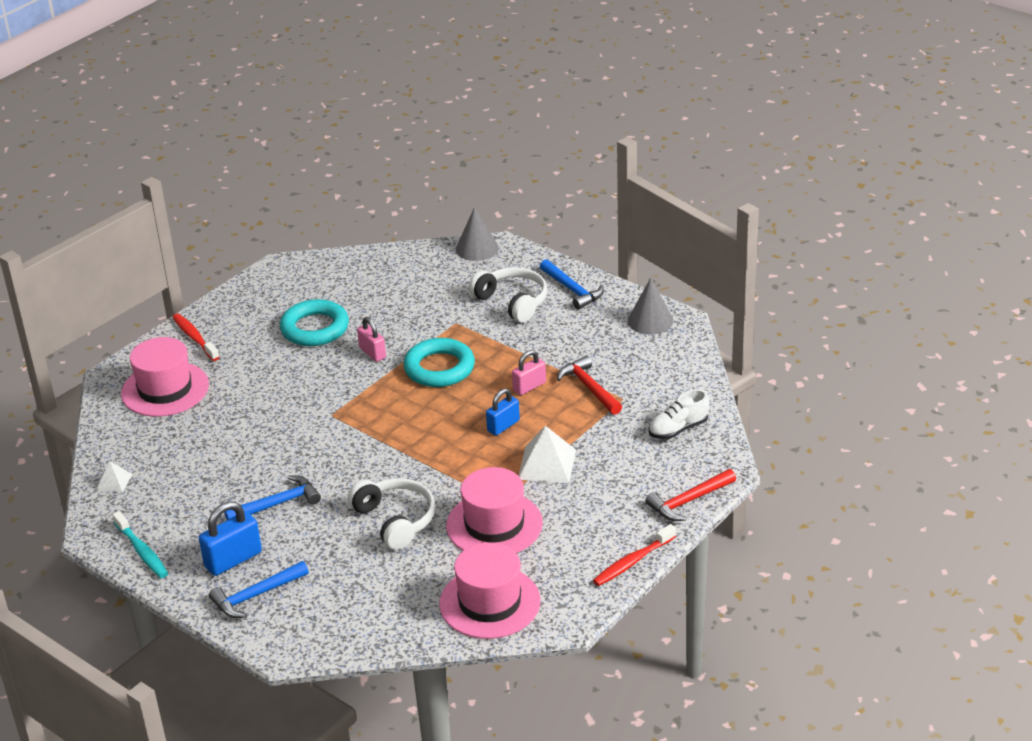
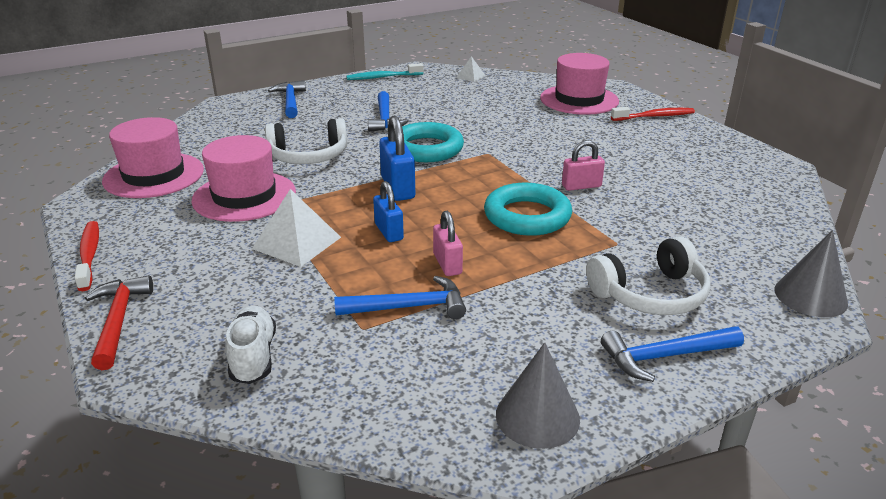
camera: 110 degrees right, 5 degrees down
blue padlock [199,501,262,576] -> blue padlock moved to [379,116,415,201]
turquoise ring [280,299,349,346] -> turquoise ring moved to [402,122,464,162]
red hammer [557,355,622,415] -> blue hammer [334,276,466,319]

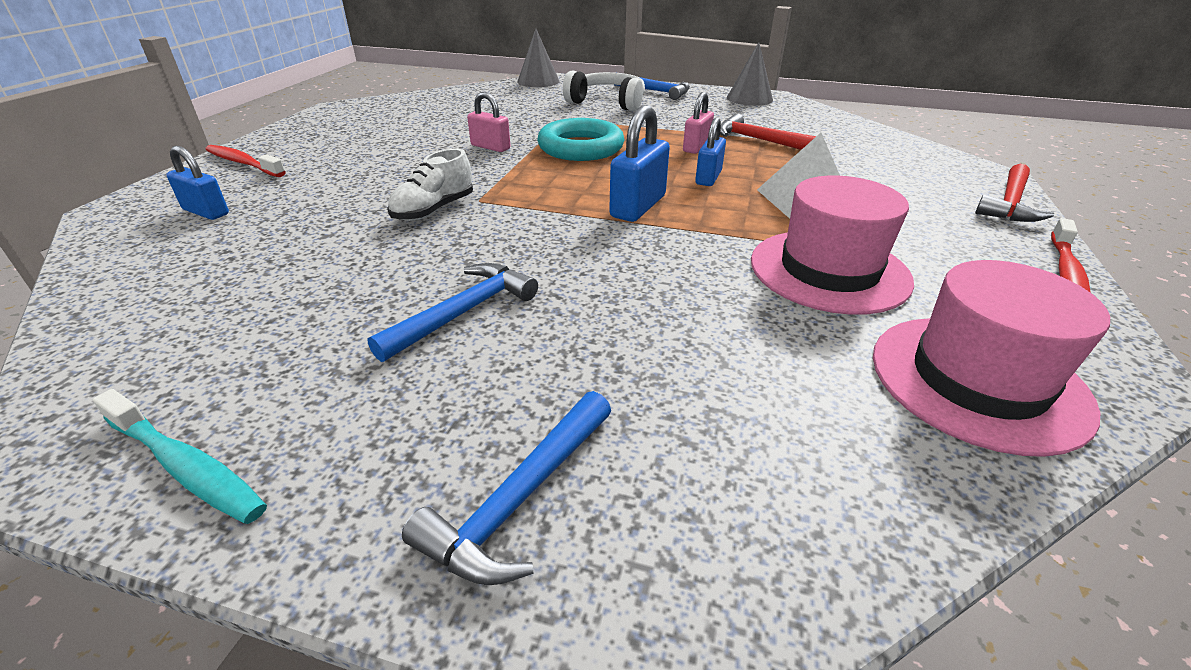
camera: 135 degrees left, 5 degrees up
white shoe [225,306,276,384] -> white shoe moved to [387,149,473,221]
white headphones [265,118,347,164] -> none
blue hammer [334,276,466,319] -> red hammer [720,114,816,150]
turquoise ring [402,122,464,162] -> none
white pyramid [456,56,486,82] -> none
pink hat [540,53,619,115] -> blue padlock [166,146,229,220]

